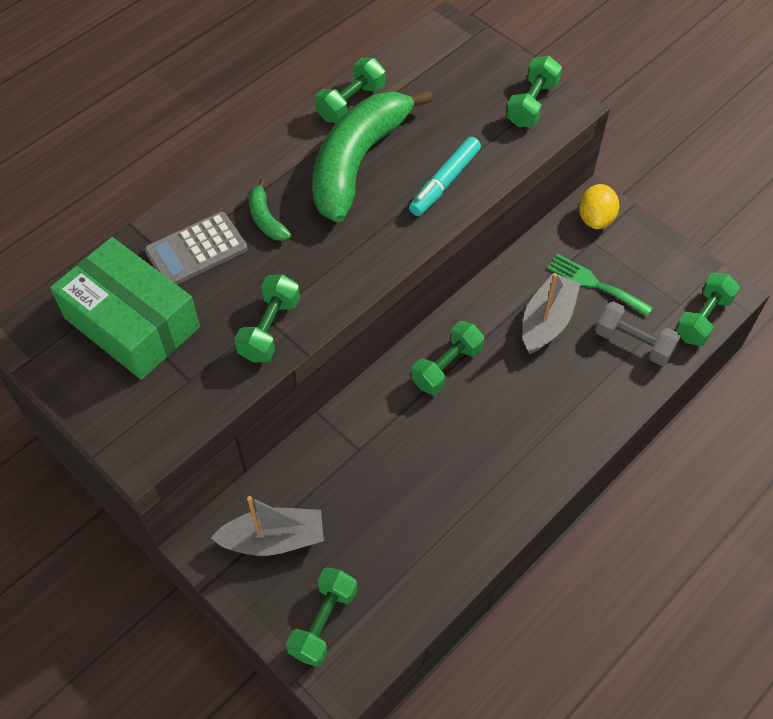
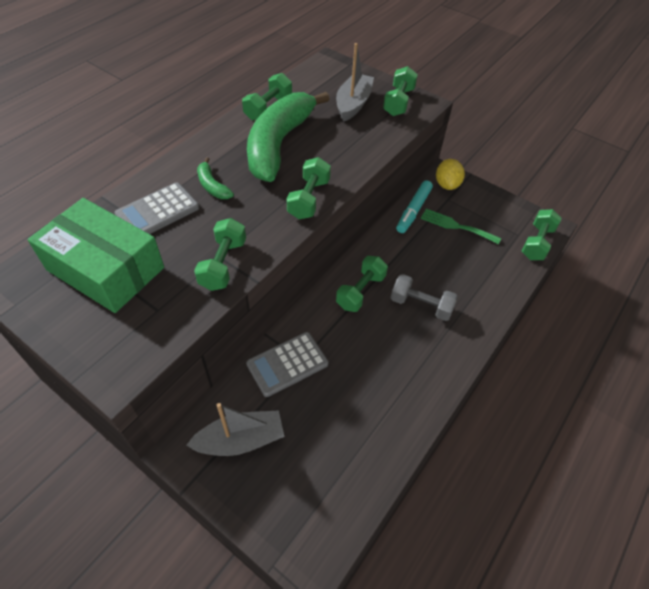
camera: 10 degrees left, 5 degrees down
green dumbbell [286,567,357,667] -> green dumbbell moved to [287,157,331,219]
turquoise marker [409,137,481,216] -> turquoise marker moved to [396,180,433,233]
grey boat [523,273,580,354] -> grey boat moved to [336,43,374,122]
grey dumbbell [595,301,680,366] -> grey dumbbell moved to [391,274,458,321]
none -> grey calculator [246,332,328,397]

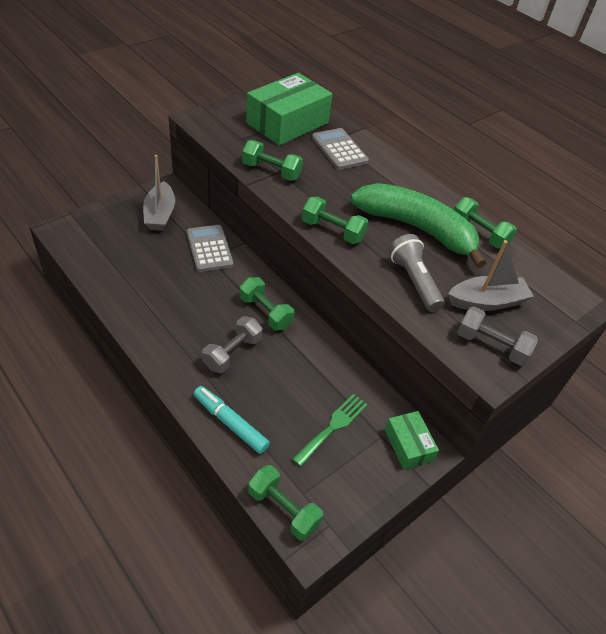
camera: 100 degrees right, 5 degrees down
green banana [197,157,234,199] -> none
grey boat [336,43,374,122] -> grey boat turned 45 degrees counterclockwise [448,240,534,311]
green dumbbell [383,66,418,116] -> grey dumbbell [457,306,538,366]
turquoise marker [396,180,433,233] -> turquoise marker moved to [194,386,270,454]
yellow lemon [436,159,465,190] -> green box [385,411,439,470]
none -> grey flashlight [389,234,444,312]

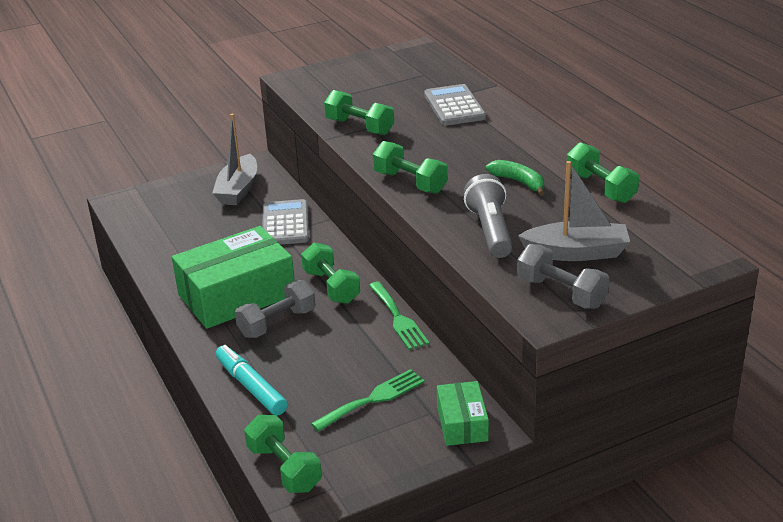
camera: 20 degrees right, 15 degrees down
green box [246,73,332,145] -> green box moved to [172,226,295,329]
green banana [350,183,486,268] -> green banana [486,160,544,195], size x0.41
none -> green fork [369,281,429,350]

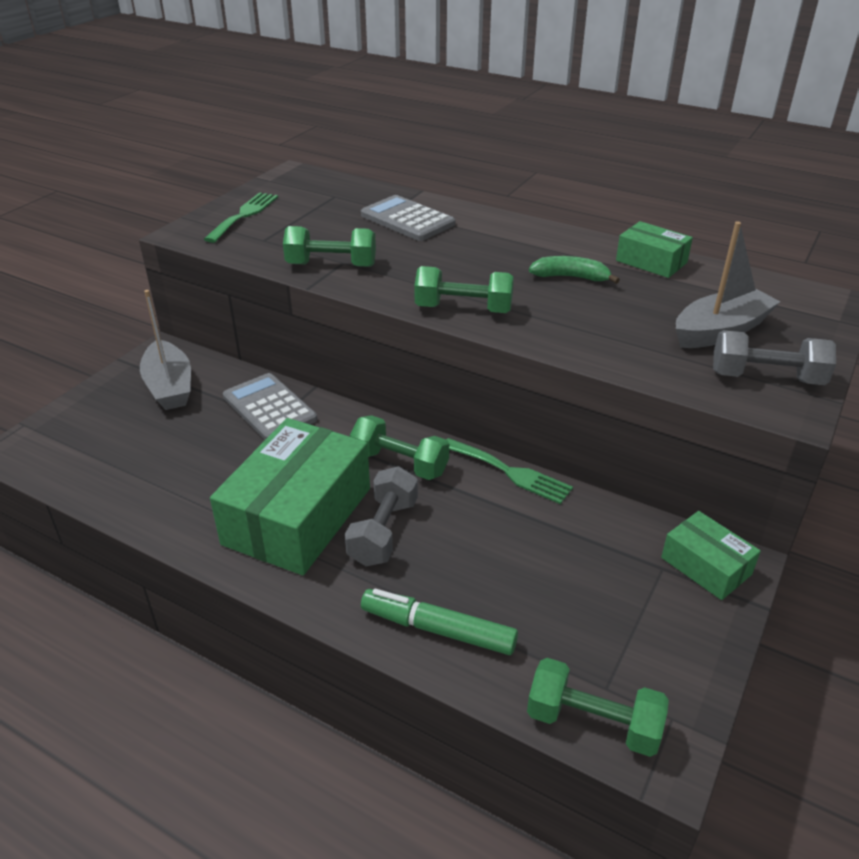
camera: 35 degrees left, 5 degrees up
turquoise marker [216,345,288,416] -> green marker [361,589,518,655]
green fork [311,369,425,432] -> green fork moved to [204,192,278,243]
grey flashlight [464,174,513,258] -> none
green dumbbell [567,142,639,203] -> green box [616,221,693,278]

